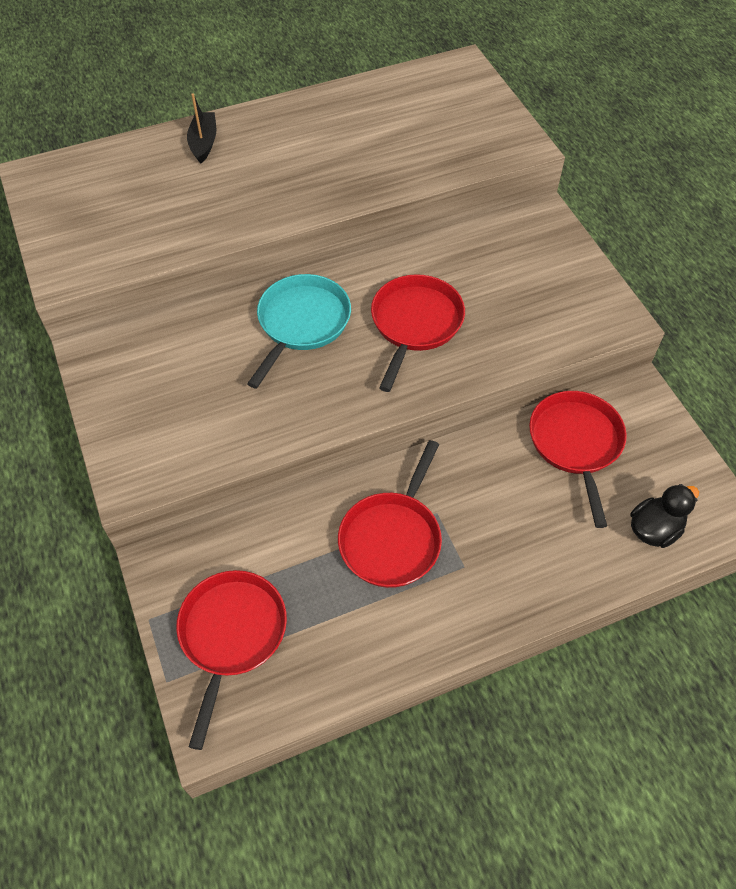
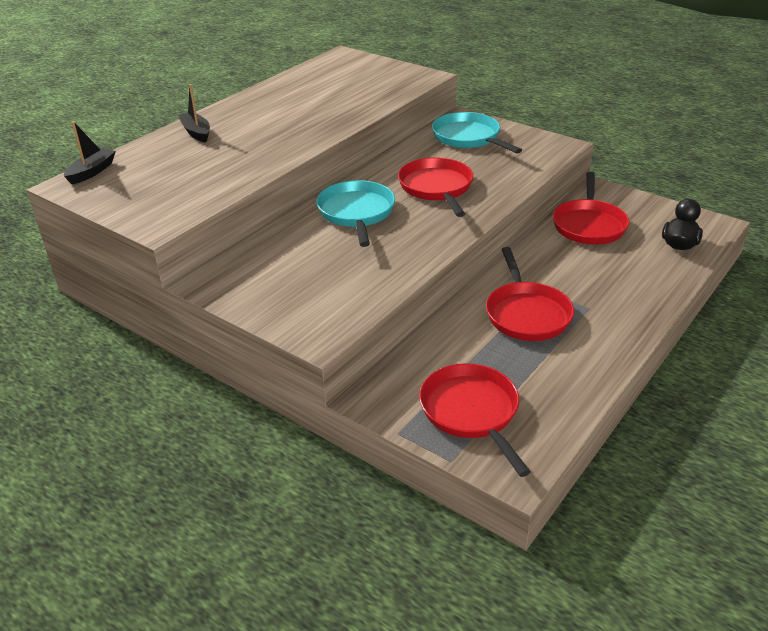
camera: 30 degrees left, 20 degrees down
red pan [529,391,627,528] -> red pan turned 135 degrees counterclockwise [553,172,629,245]
none -> black boat [64,121,116,184]
none -> turquoise pan [432,112,522,153]

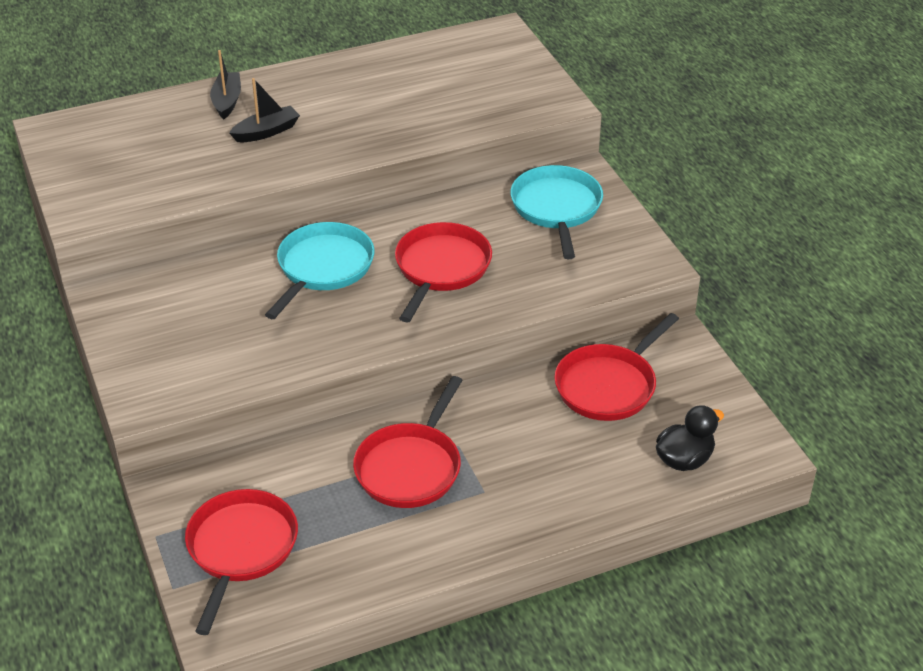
camera: 30 degrees right, 5 degrees up
black boat [64,121,116,184] -> black boat moved to [229,78,300,142]

